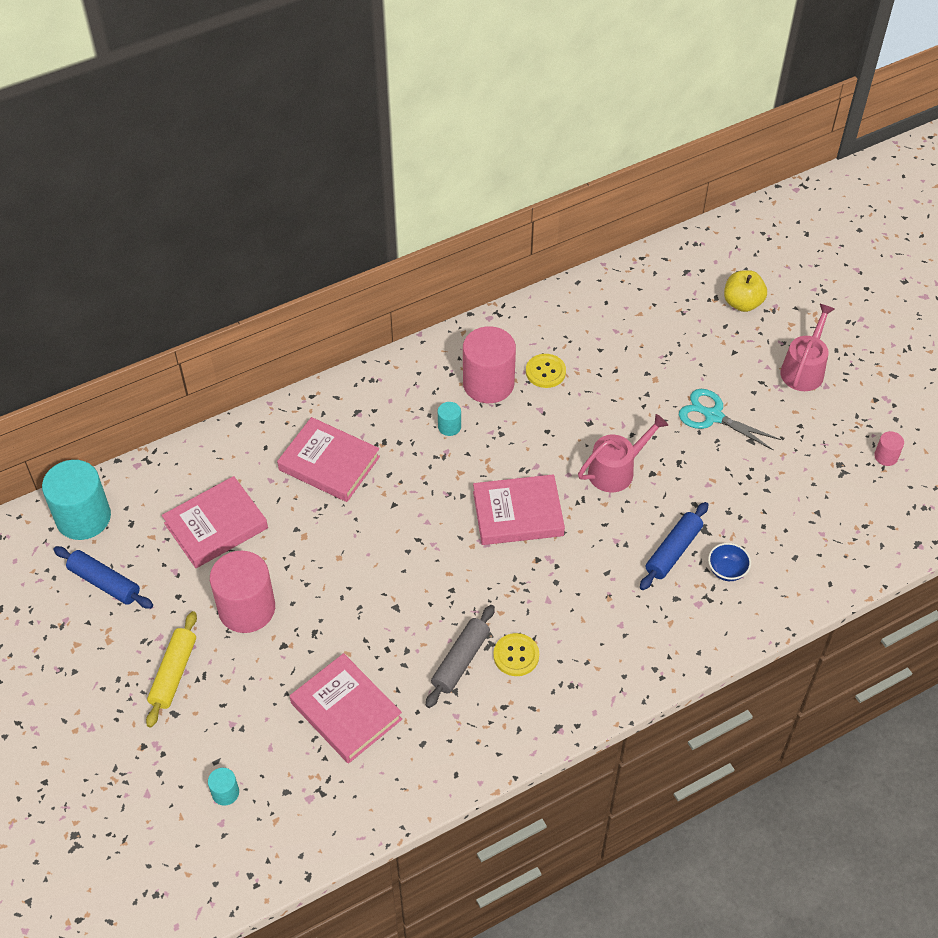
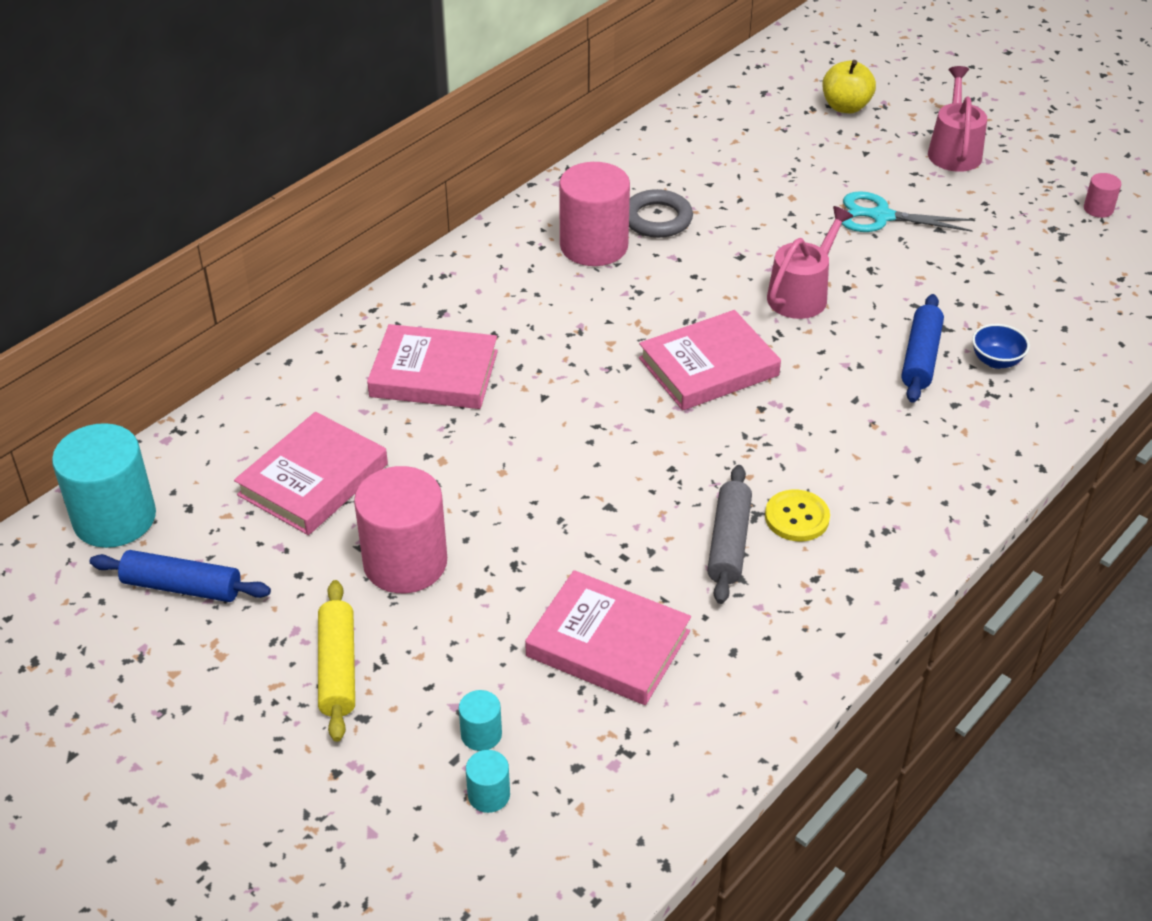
camera: 20 degrees left, 10 degrees down
turquoise cylinder [438,402,461,436] -> turquoise cylinder moved to [459,690,502,751]
yellow button [526,354,566,388] -> grey ring [629,189,693,238]

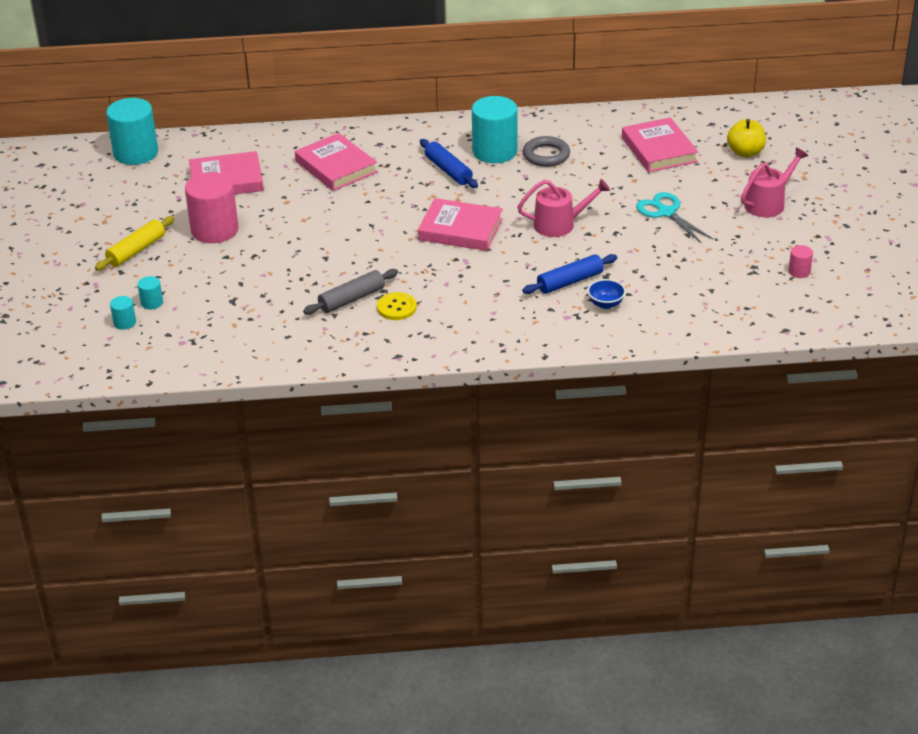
camera: 45 degrees right, 5 degrees down
blue rolling pin [90,550,271,602] -> blue rolling pin moved to [420,139,478,188]
pink book [525,570,691,705] -> pink book moved to [622,117,698,172]
pink cylinder [559,162,630,266] -> turquoise cylinder [472,96,517,163]

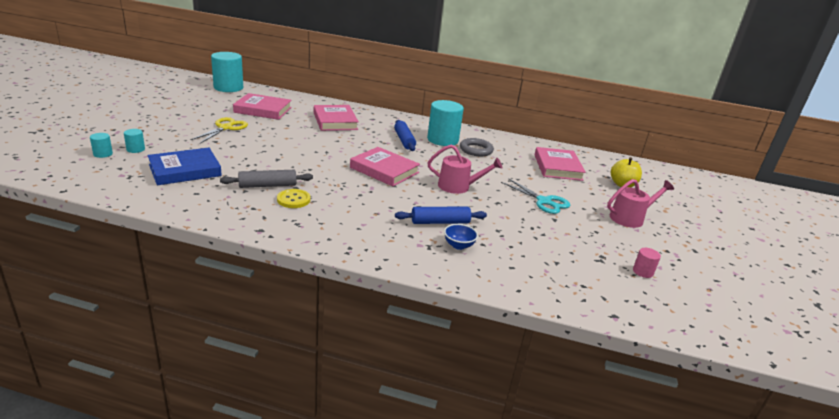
camera: 15 degrees right, 10 degrees down
yellow rolling pin [95,216,174,271] -> none
pink cylinder [185,172,238,243] -> yellow scissors [190,117,248,144]
turquoise scissors [636,192,713,244] -> turquoise scissors turned 150 degrees clockwise [501,178,570,214]
none -> blue book [147,148,222,185]

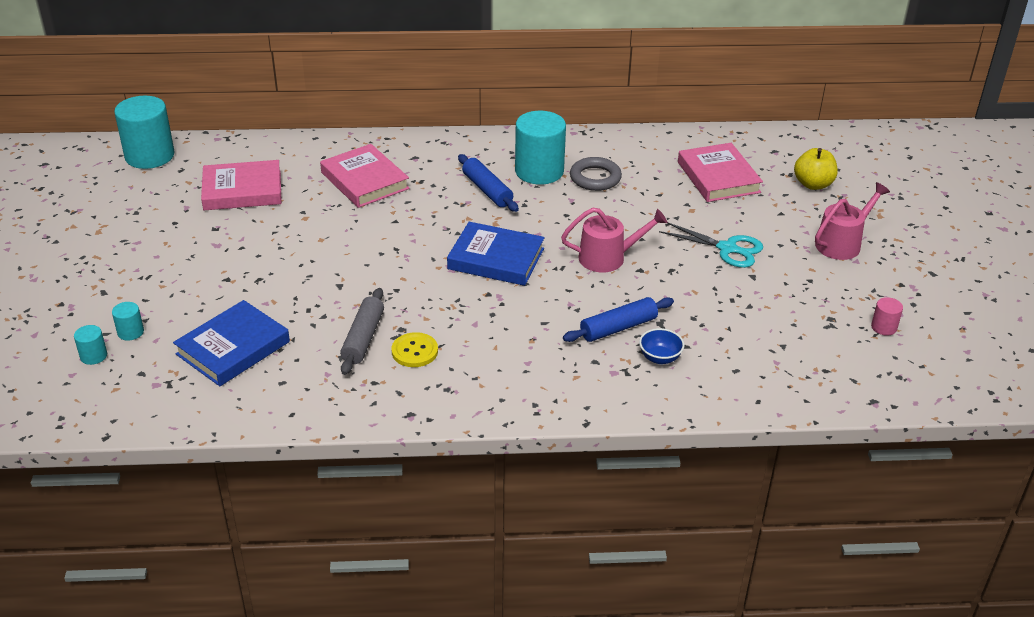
camera: 15 degrees left, 10 degrees up
yellow scissors [190,117,248,144] -> none
grey rolling pin [220,170,313,188] -> grey rolling pin turned 45 degrees counterclockwise [340,288,384,375]
pink book [350,147,420,187] -> blue book [447,222,545,286]

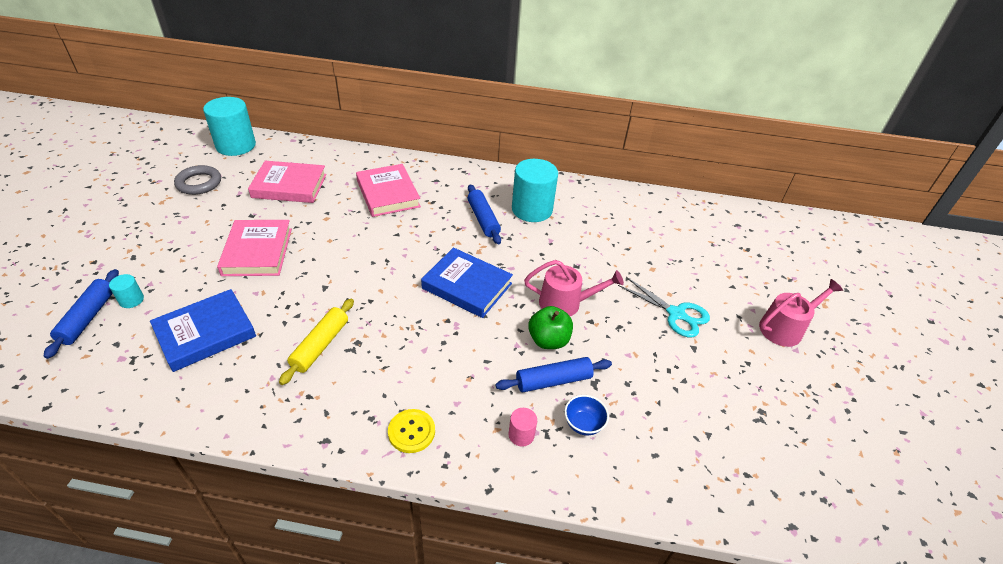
camera: 10 degrees right, 5 degrees up
turquoise cylinder [74,325,107,365] -> blue rolling pin [44,269,119,359]
grey rolling pin [340,288,384,375] -> yellow rolling pin [279,298,354,385]
yellow button [391,332,438,367] -> yellow button moved to [388,409,435,453]
grey ring [570,157,622,191] -> grey ring moved to [174,165,221,195]
pink book [678,143,763,202] -> pink book moved to [217,220,292,276]
yellow apple [794,148,838,190] -> none
pink cylinder [871,297,903,336] -> pink cylinder moved to [509,408,537,446]
none -> green apple [528,306,573,349]

